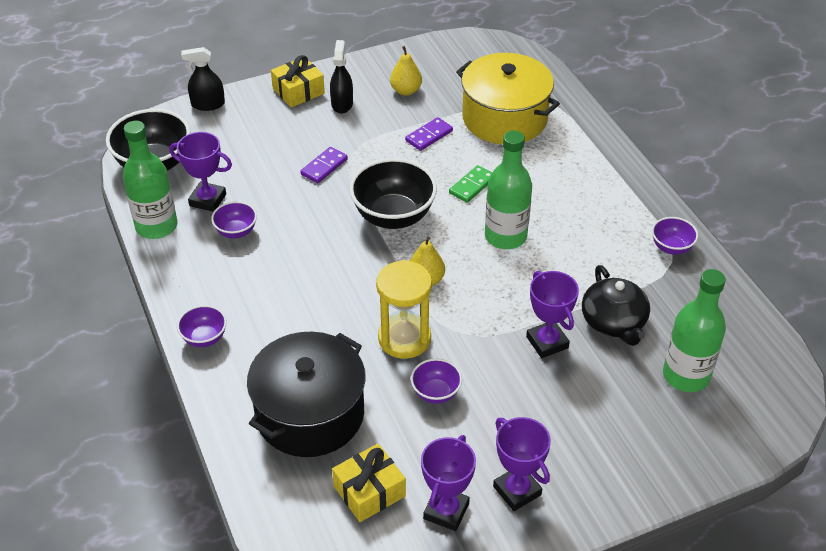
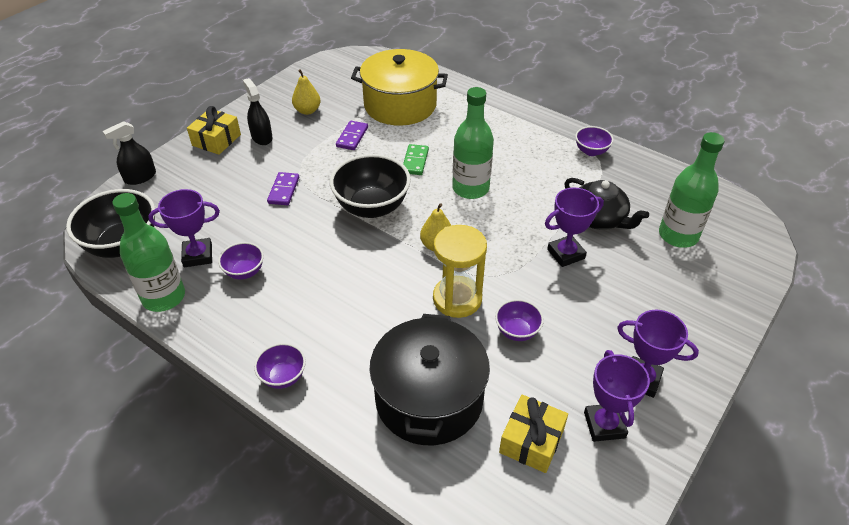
camera: 30 degrees left, 0 degrees up
purple trophy [526,271,579,358] -> purple trophy turned 60 degrees counterclockwise [545,188,604,267]

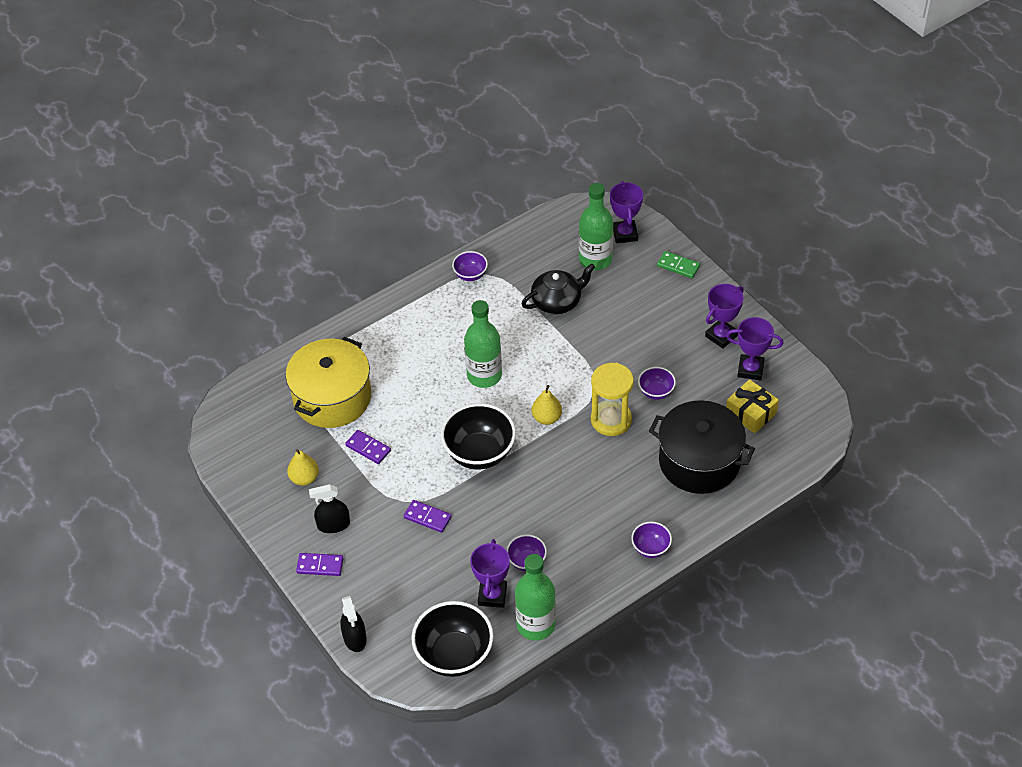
camera: 70 degrees left, 5 degrees up
yellow gift [187,106,241,155] -> purple domino [296,553,343,576]
green domino [403,144,429,175] -> green domino moved to [657,251,700,278]
purple trophy [545,188,604,267] -> purple trophy moved to [610,181,643,243]

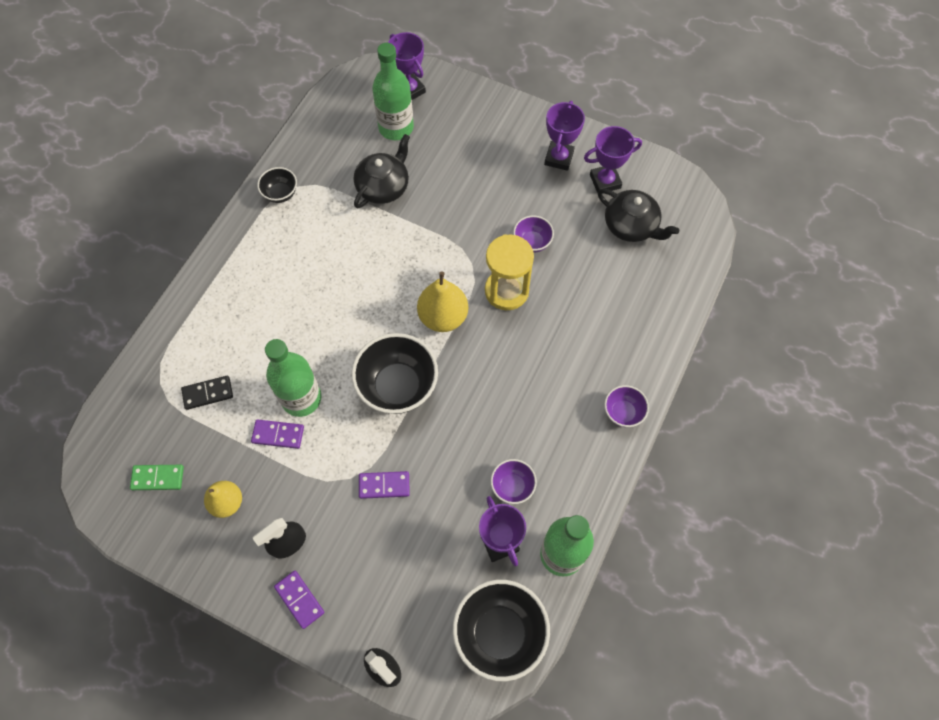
camera: 30 degrees left, 15 degrees up
yellow pot [286,337,371,428] -> black domino [181,376,233,410]
purple domino [296,553,343,576] -> purple domino turned 75 degrees clockwise [274,571,324,629]
purple bowl [452,251,488,281] -> black bowl [257,167,297,203]
green bottle [464,300,502,388] -> green bottle moved to [265,339,322,417]
yellow pear [531,385,562,425] -> yellow pear [417,272,468,332], size x1.51
black pot [649,400,755,494] -> none
green domino [657,251,700,278] -> green domino moved to [130,465,184,490]
yellow gift [726,379,779,433] -> black teapot [598,189,679,242]

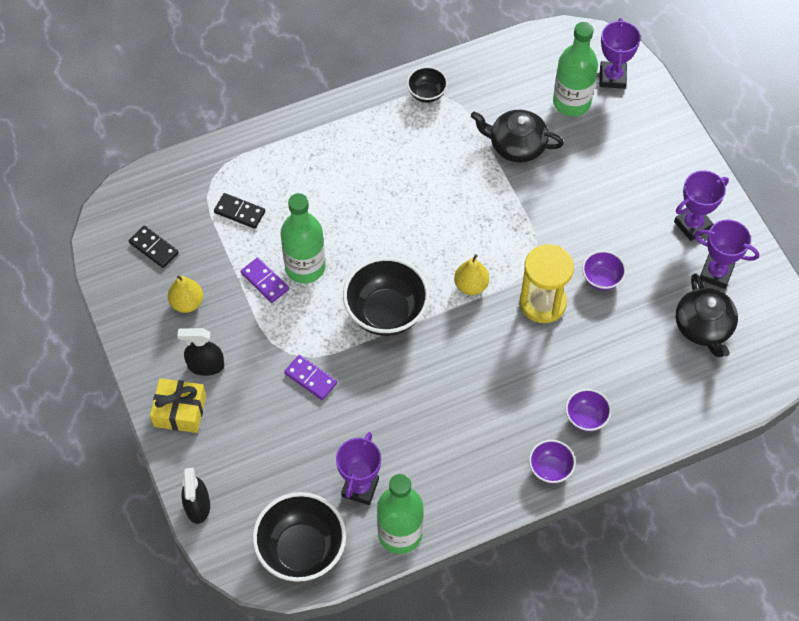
camera: 40 degrees right, 5 degrees down
green domino [130,465,184,490] -> black domino [129,226,179,268]
purple domino [274,571,324,629] -> yellow gift [150,378,206,433]
black teapot [354,134,410,208] -> black teapot turned 150 degrees counterclockwise [471,109,564,163]
yellow pear [417,272,468,332] -> yellow pear [454,254,489,295], size x0.66
purple bowl [491,459,537,504] -> purple bowl moved to [566,389,611,432]

